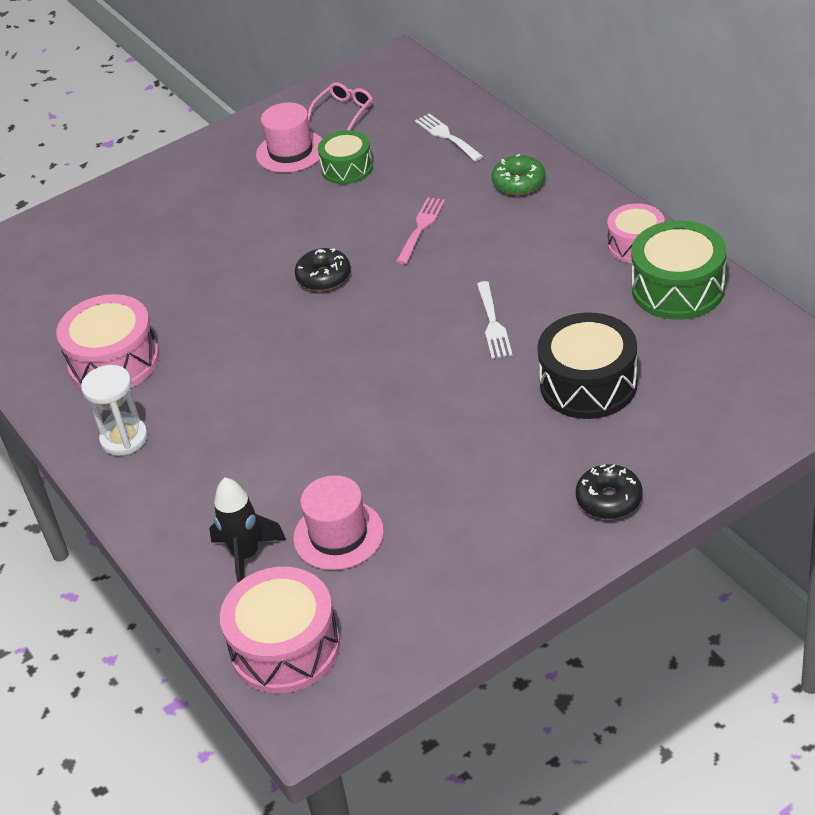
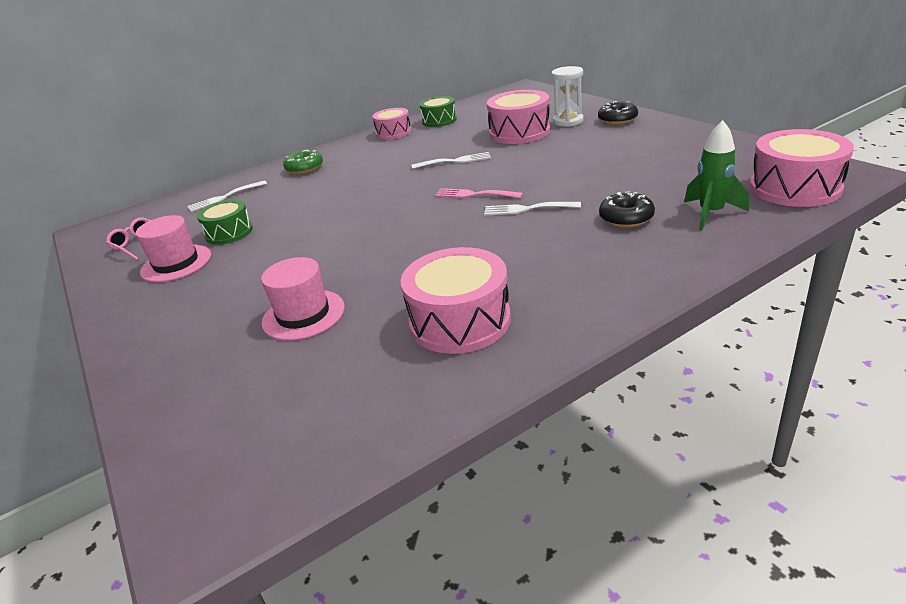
camera: 90 degrees left, 10 degrees down
white hourglass [81,365,148,456] -> white hourglass moved to [551,66,584,127]
black rocket [209,477,286,582] -> green rocket [684,120,749,230]
pink hat [293,475,384,570] -> pink hat moved to [261,257,345,341]
black donut [295,248,351,291] -> black donut moved to [599,191,655,228]
pink fork [396,197,445,264] -> pink fork moved to [435,188,523,198]
black drum [537,313,638,419] -> pink drum [486,90,550,144]
green drum [631,220,726,320] -> green drum [419,96,457,127], size x0.63
none -> white fork [484,202,581,216]

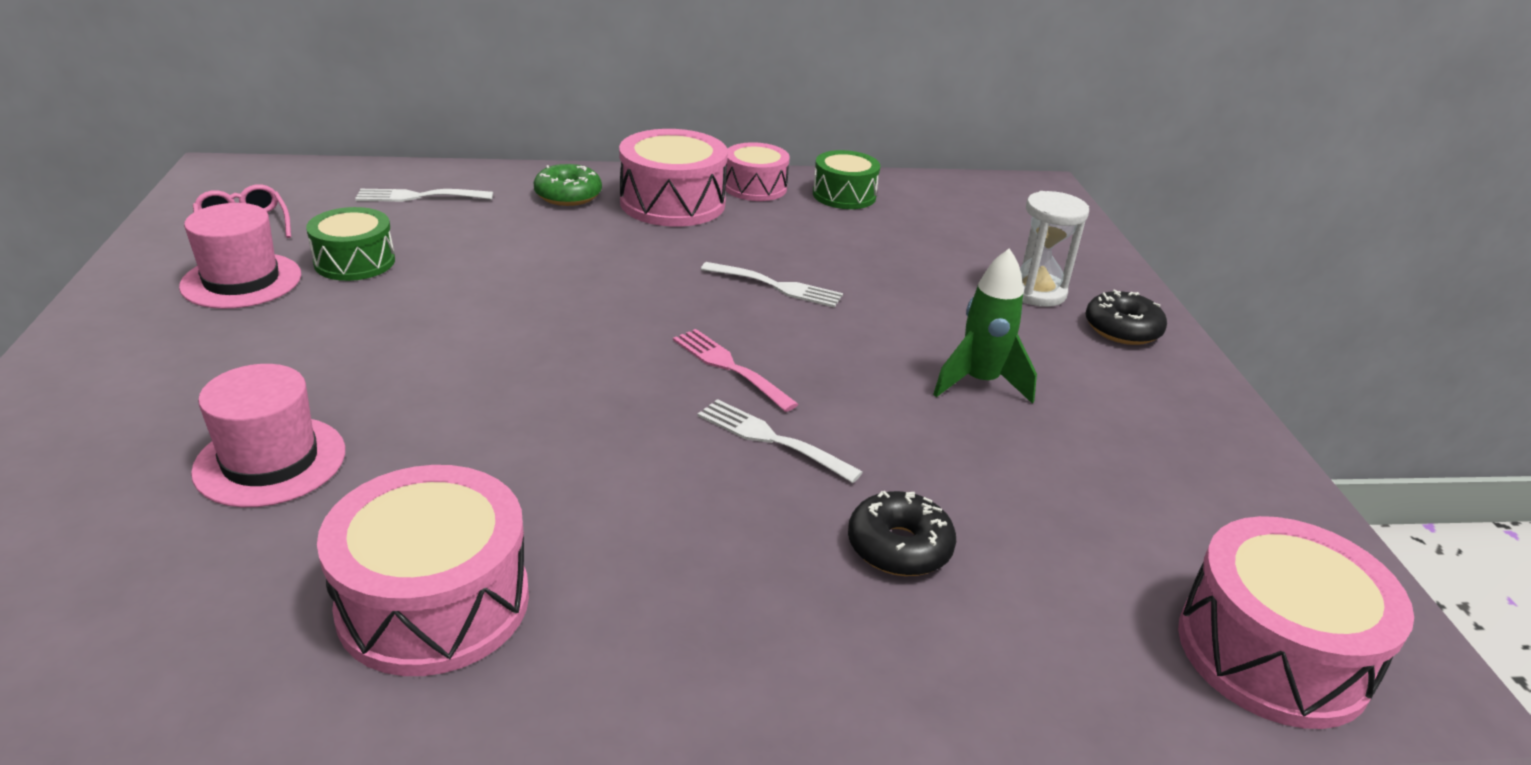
camera: 20 degrees right, 0 degrees up
pink drum [486,90,550,144] -> pink drum moved to [619,129,728,227]
green rocket [684,120,749,230] -> green rocket moved to [933,248,1037,404]

